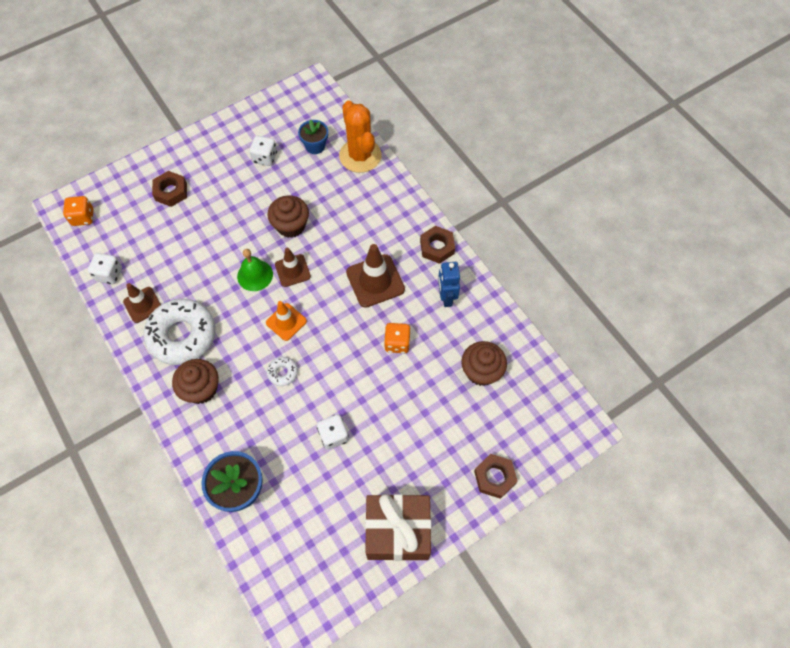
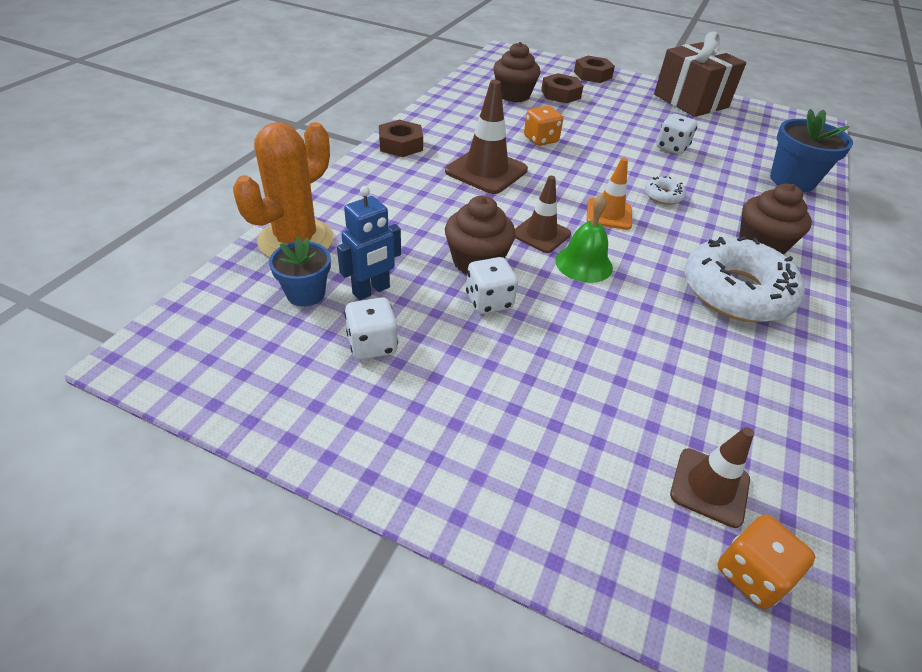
camera: 125 degrees left, 20 degrees down
white dice [88,253,122,284] -> white dice moved to [466,257,518,314]
brown traffic cone [123,283,161,323] -> brown traffic cone moved to [670,427,754,528]
brown nut [152,171,187,207] -> brown nut moved to [541,73,583,103]
blue robot [438,262,460,307] -> blue robot moved to [337,186,401,300]

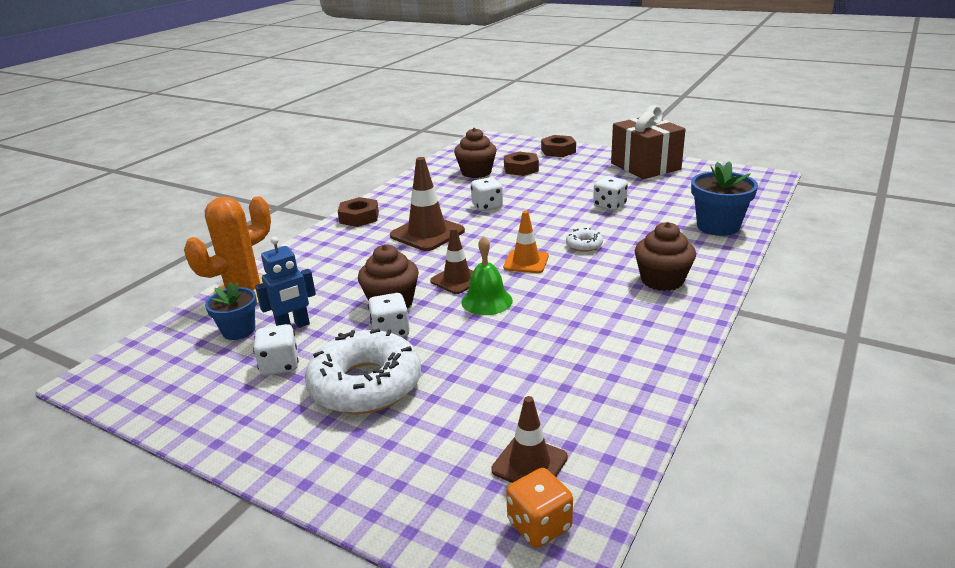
camera: 10 degrees right, 15 degrees down
orange dice [524,106,563,146] -> white dice [471,177,503,211]
white donut [685,236,805,322] -> white donut moved to [305,328,421,414]

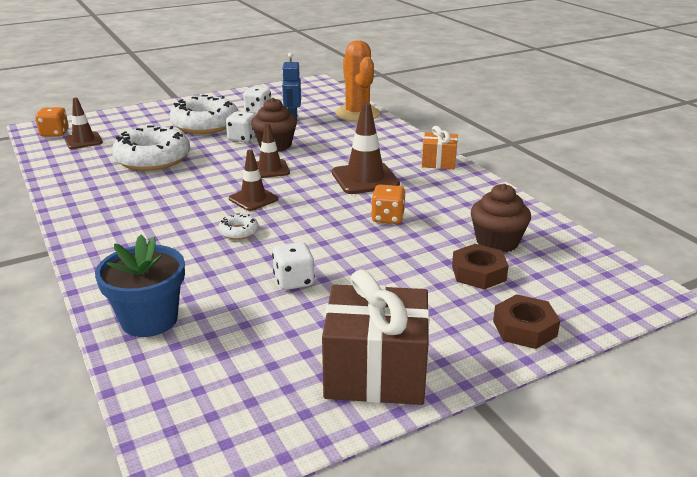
camera: 120 degrees right, 0 degrees up
blue flower pot [205,282,257,340] -> none
brown nut [338,197,379,227] -> orange gift [422,126,458,169]
green bell [461,236,513,315] -> none
white dice [471,177,503,211] -> orange dice [371,185,406,224]
orange traffic cone [503,211,549,273] -> brown traffic cone [229,149,278,211]
brown cupcake [635,222,696,291] -> none
none -> white donut [112,125,190,171]

